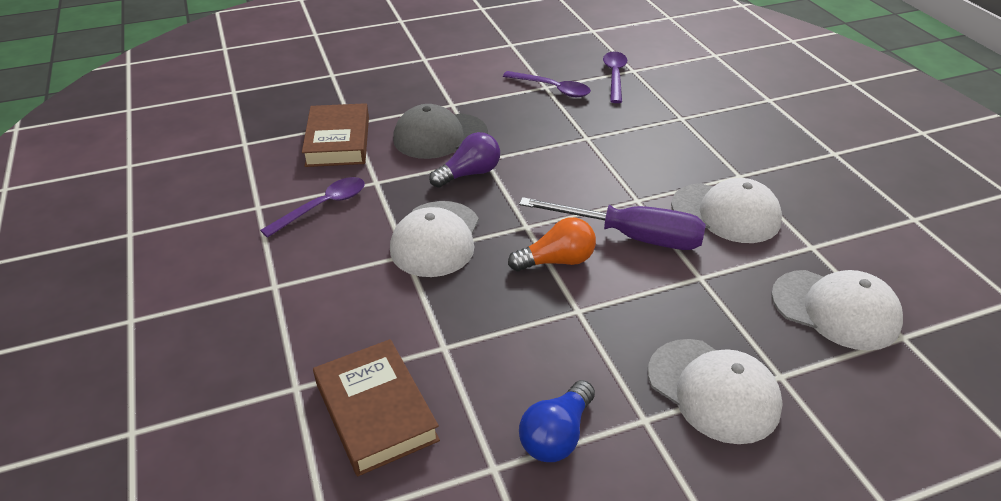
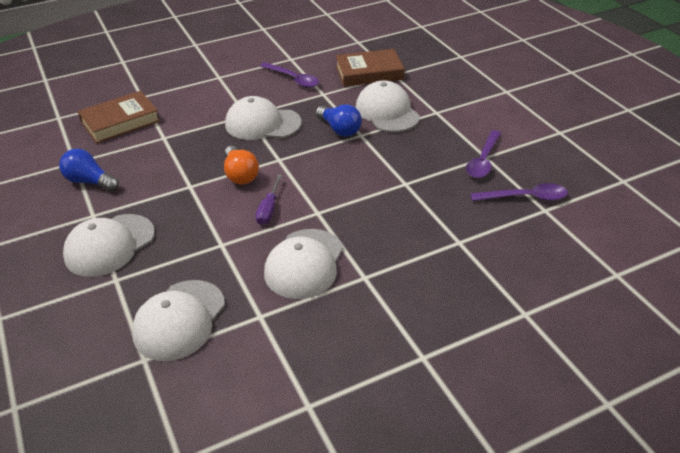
camera: 85 degrees right, 0 degrees up
grey cap [393,104,488,159] -> white cap [356,80,420,132]
purple light bulb [429,132,500,188] -> blue light bulb [316,104,362,137]
purple screwdriver [519,197,706,250] -> purple screwdriver [256,174,282,225], size x0.51

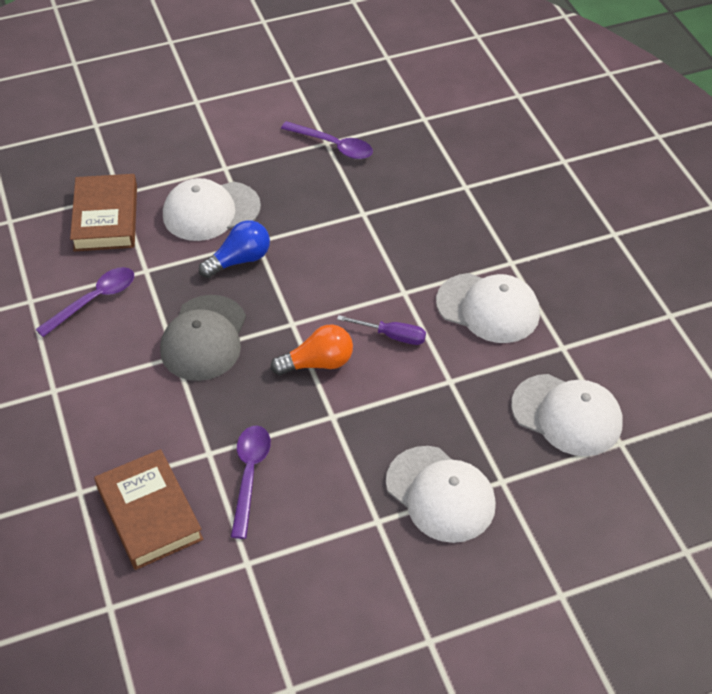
camera: 85 degrees left, 10 degrees up
blue light bulb [59,149,119,192] -> none
white cap [225,96,301,140] -> grey cap [160,295,246,381]
purple spoon [470,183,568,201] -> purple spoon moved to [231,426,271,539]

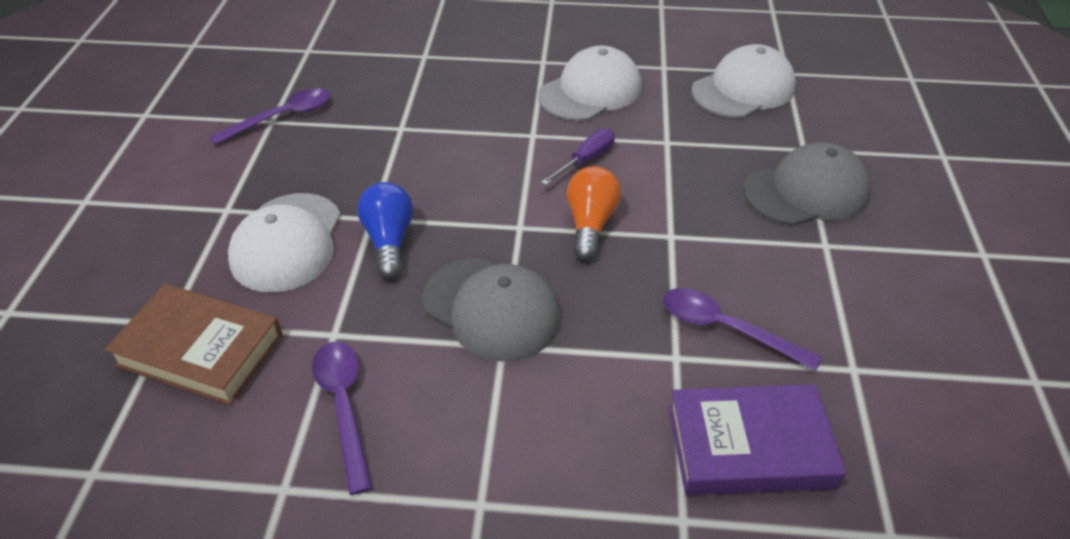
camera: 65 degrees left, 5 degrees down
brown book [94,449,203,570] -> purple book [669,384,846,495]
white cap [386,446,496,543] -> grey cap [743,142,871,226]

